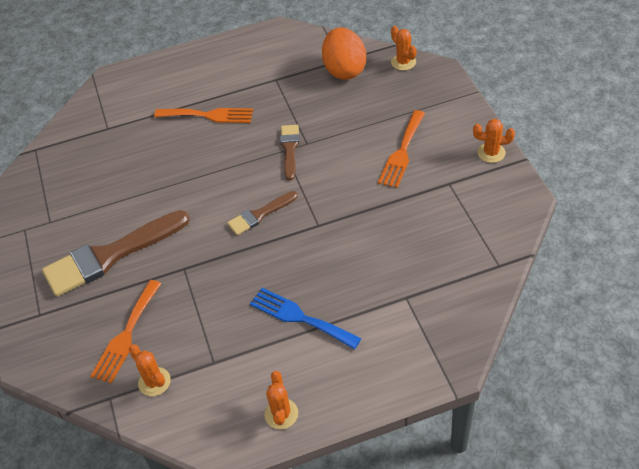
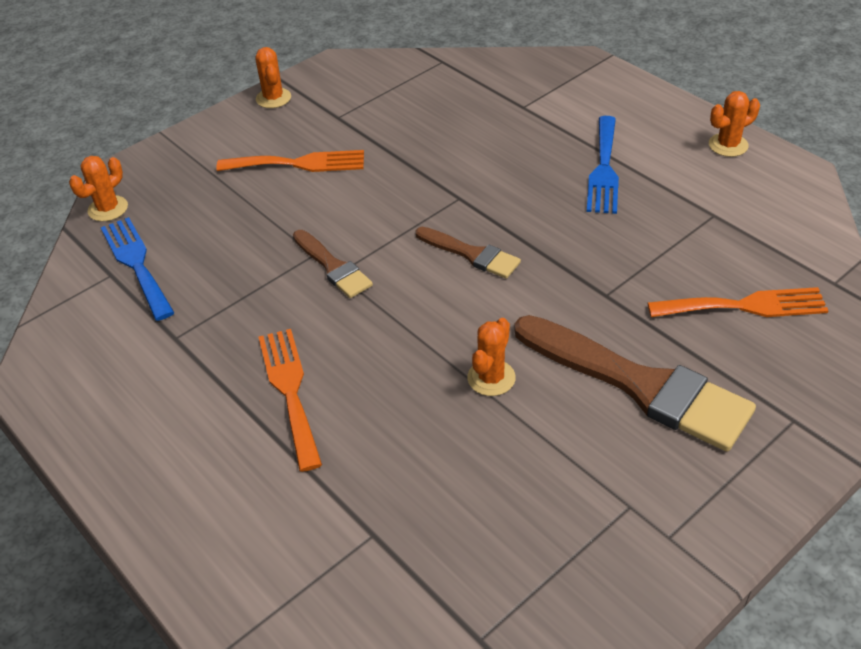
camera: 115 degrees left, 5 degrees down
orange cactus [129,344,171,396] -> orange cactus moved to [467,318,516,396]
brown brush [280,125,299,180] -> brown brush turned 105 degrees counterclockwise [293,230,373,298]
orange egg [322,27,366,80] -> blue fork [101,217,174,321]

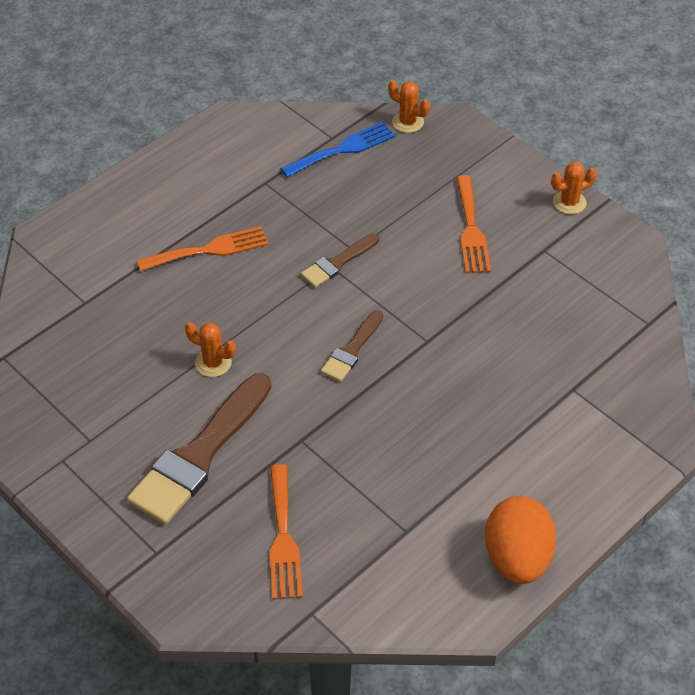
camera: 85 degrees right, 5 degrees up
blue fork [587,116,619,214] -> none
orange cactus [709,91,760,157] -> orange egg [485,496,556,584]

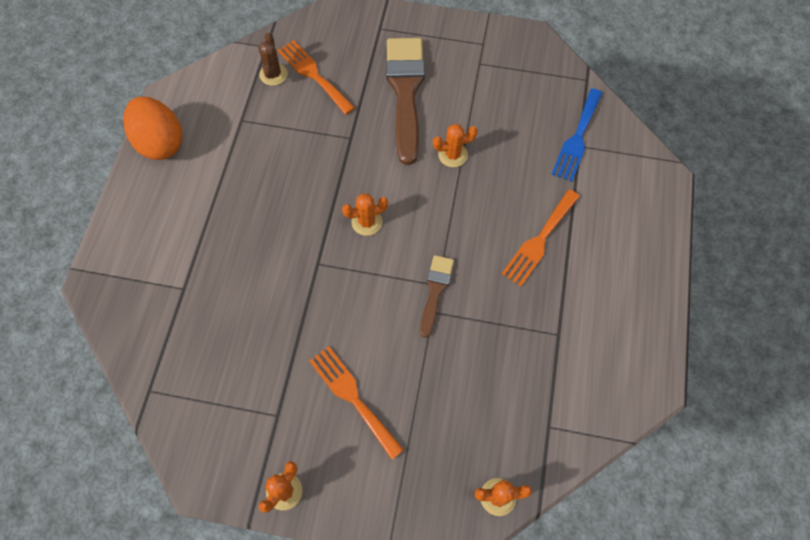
camera: 145 degrees right, 15 degrees up
blue fork [281,122,396,178] -> blue fork moved to [552,89,602,182]
brown brush [321,310,383,382] -> orange cactus [342,194,388,236]
none -> brown cactus [258,33,288,86]

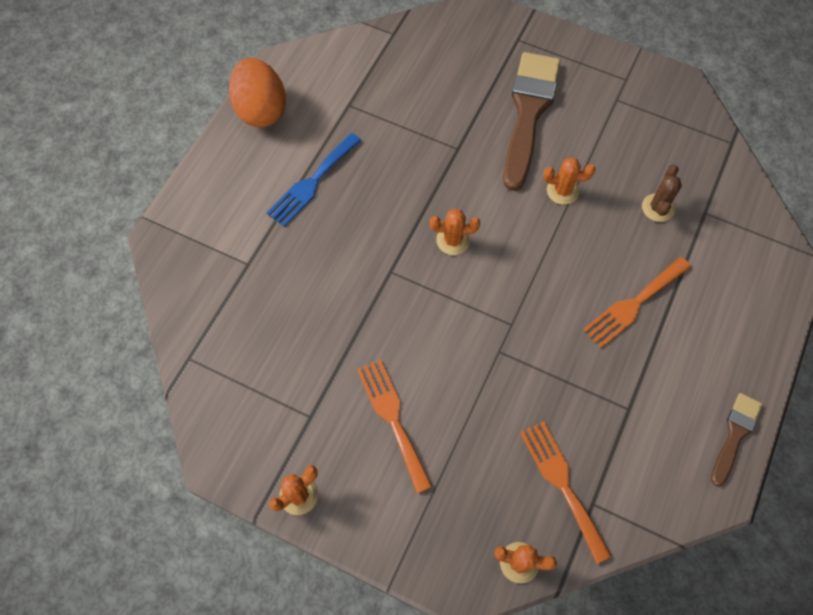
camera: 15 degrees right, 0 degrees up
brown cactus [258,33,288,86] -> brown cactus moved to [642,164,682,222]
orange fork [277,40,355,115] -> orange fork moved to [520,421,612,564]
brown brush [420,255,454,338] -> brown brush moved to [711,393,762,486]
blue fork [552,89,602,182] -> blue fork moved to [266,133,362,227]

